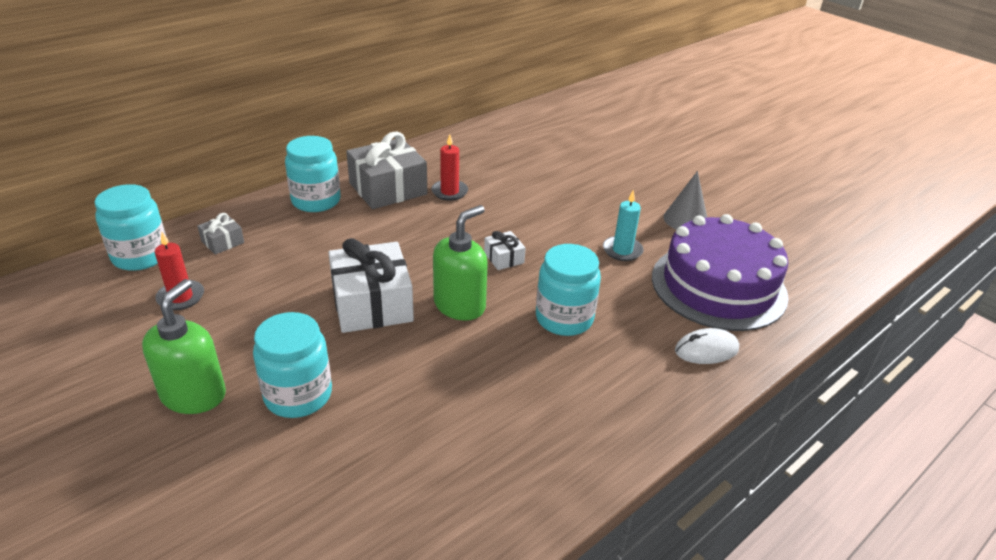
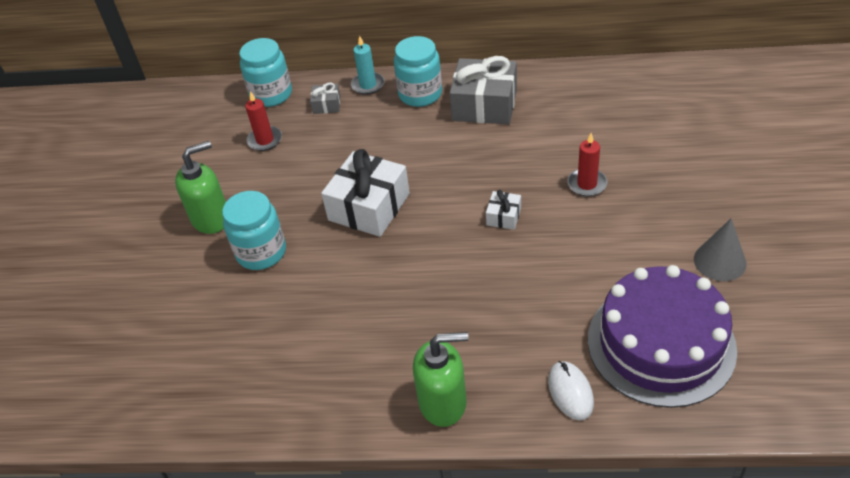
camera: 50 degrees right, 10 degrees up
red candle [431,134,468,201] -> red candle moved to [567,133,607,196]
green soap dispenser [433,205,488,321] -> green soap dispenser moved to [413,332,468,427]
turquoise jar [536,244,601,336] -> none
turquoise candle [603,190,644,261] -> turquoise candle moved to [351,36,385,95]
white mouse [675,328,739,364] -> white mouse turned 45 degrees clockwise [548,361,594,420]

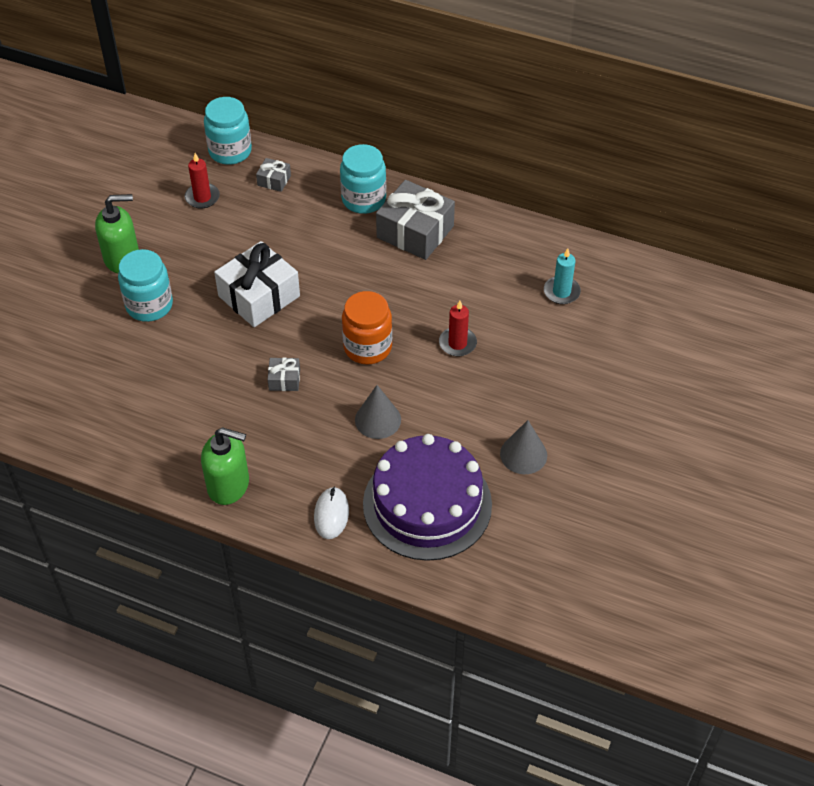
camera: 15 degrees right, 5 degrees up
turquoise candle [351,36,385,95] -> turquoise candle moved to [544,248,581,304]
white gift [486,190,521,230] -> orange jar [342,291,392,364]
none -> grey gift [267,357,300,391]
none -> grey cone [355,385,401,439]

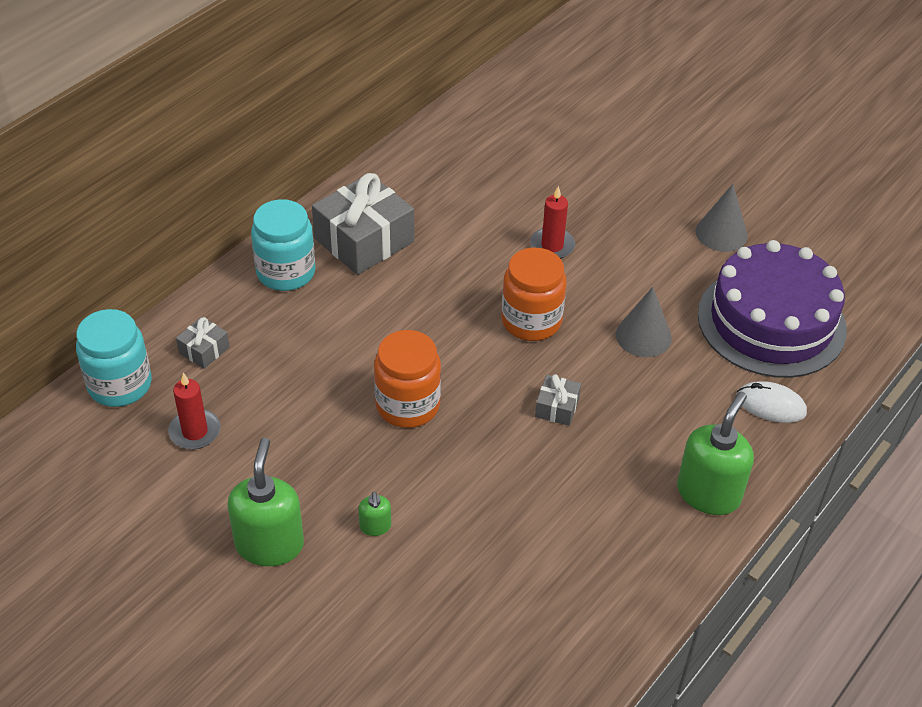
camera: 75 degrees left, 5 degrees down
turquoise jar [118,249,173,322] -> green soap dispenser [359,492,391,536]
white gift [214,241,300,327] -> orange jar [374,330,441,428]
turquoise candle [544,248,581,304] -> none

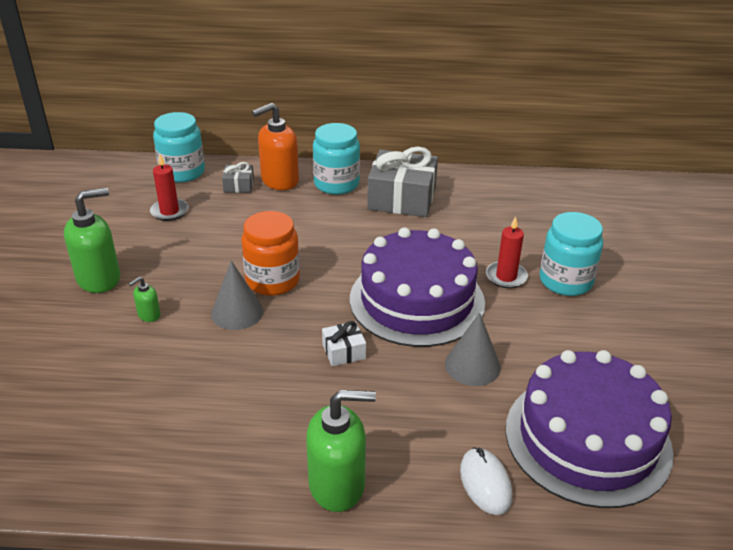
camera: 55 degrees right, 10 degrees down
orange jar [501,248,567,341] -> purple cake [350,227,485,347]
grey gift [535,374,581,426] -> white gift [322,321,366,366]
grey cone [695,184,748,252] -> grey cone moved to [211,261,263,330]
none -> orange soap dispenser [252,103,299,190]
none -> turquoise jar [540,212,603,296]

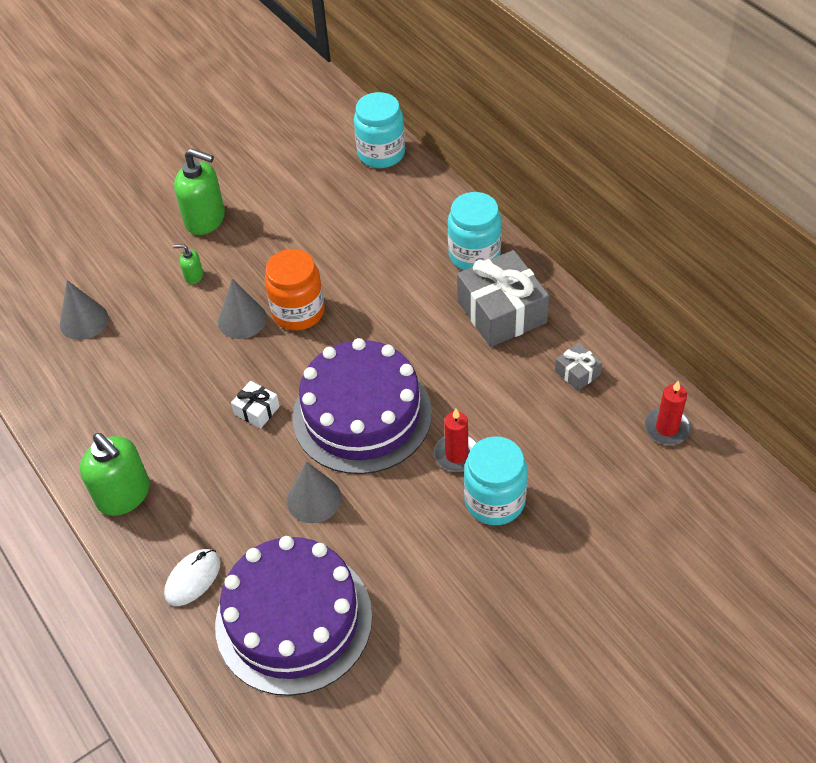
camera: 55 degrees right, 15 degrees up
red candle [150,154,188,221] -> red candle moved to [644,381,691,445]
grey gift [222,162,254,193] -> grey gift moved to [555,343,602,391]
orange soap dispenser [252,103,299,190] -> none
none -> grey cone [60,280,108,340]

